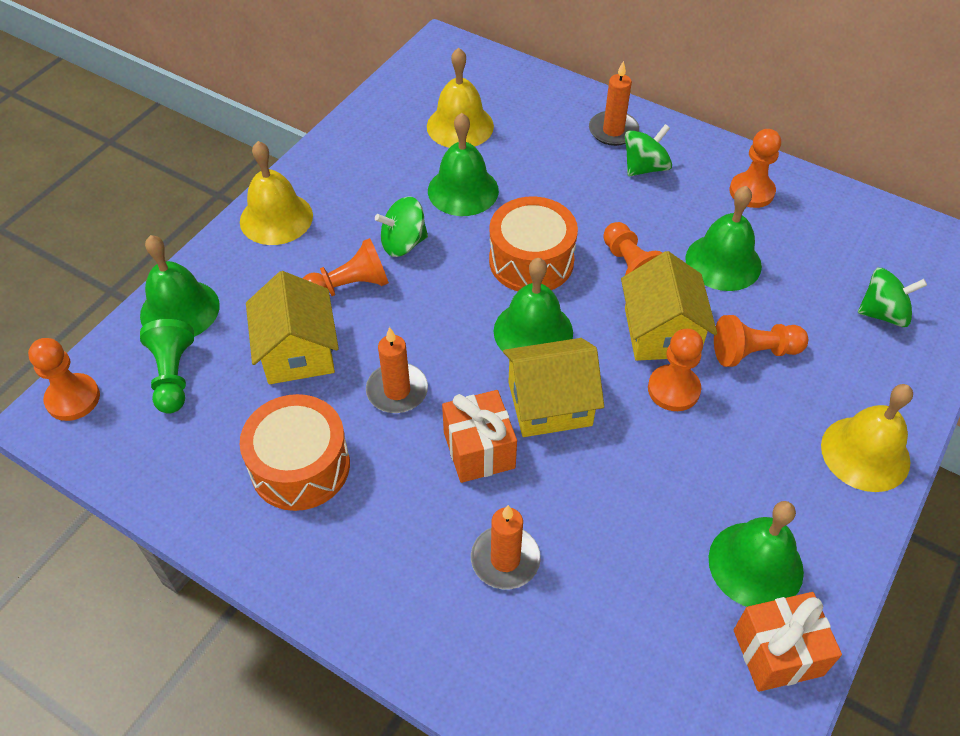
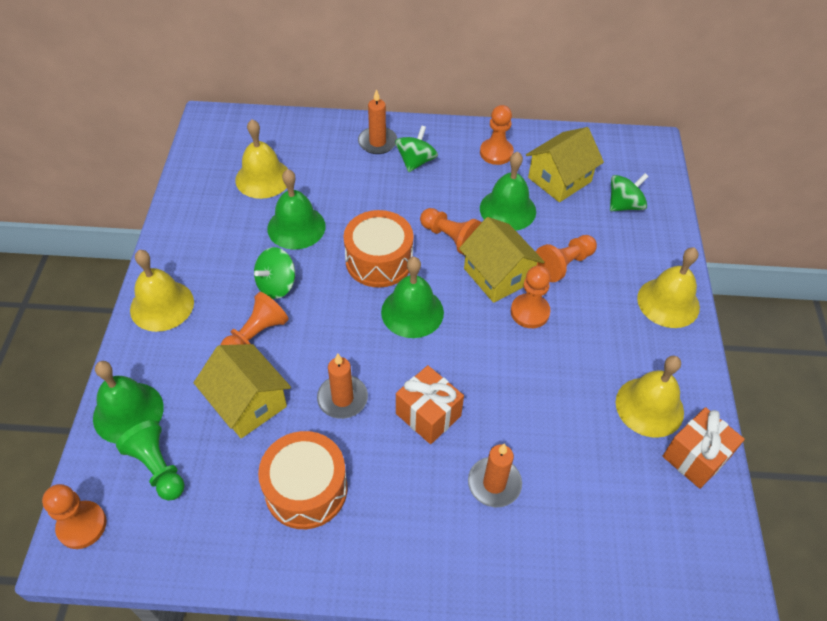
camera: 30 degrees left, 0 degrees up
yellow house [503,338,604,437] -> yellow house moved to [526,127,604,202]
green bell [709,501,804,607] -> yellow bell [616,356,684,438]

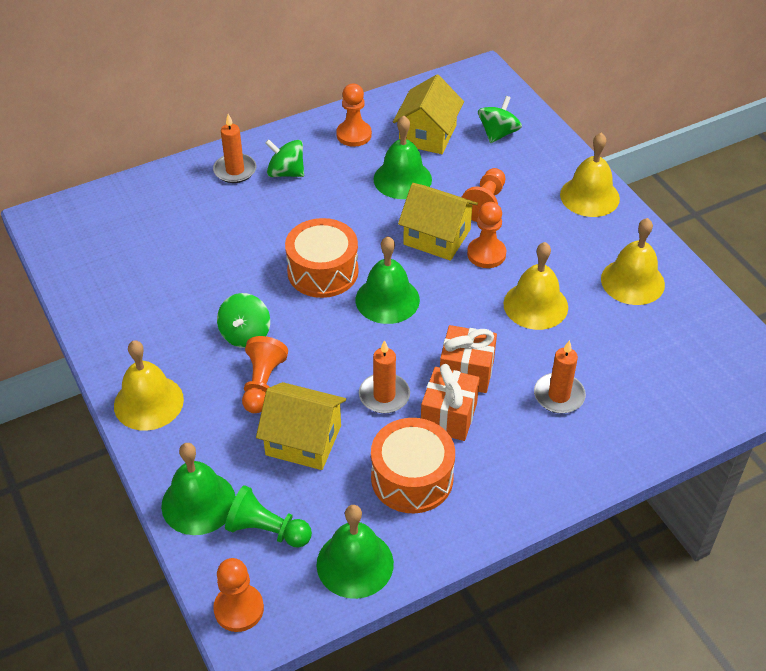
camera: 30 degrees left, 5 degrees down
yellow bell [235,119,288,199] -> yellow bell moved to [503,242,568,330]
green bell [267,169,326,250] -> green bell moved to [316,505,394,599]
green spinning top [395,125,438,172] -> green spinning top turned 60 degrees counterclockwise [265,139,304,177]
orange pawn [420,208,482,255] -> none
orange gift [663,407,745,489] -> orange gift moved to [421,364,480,441]

